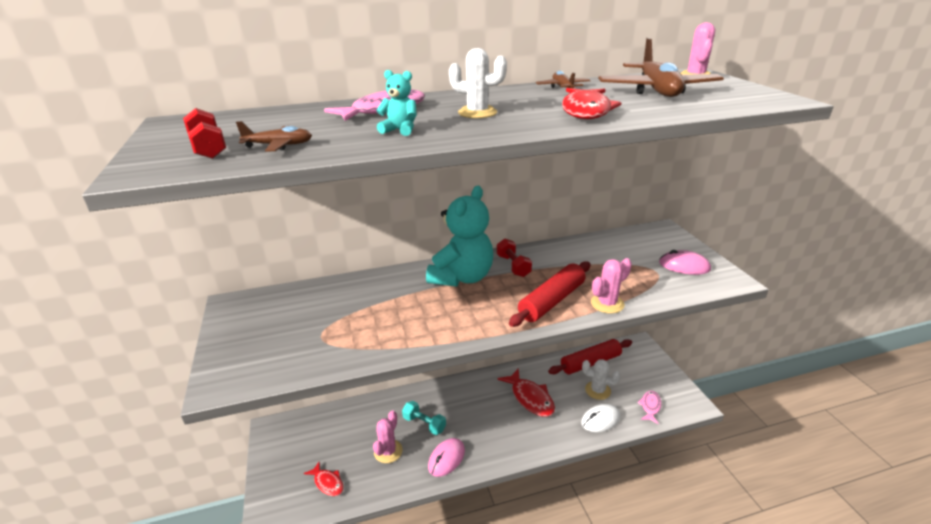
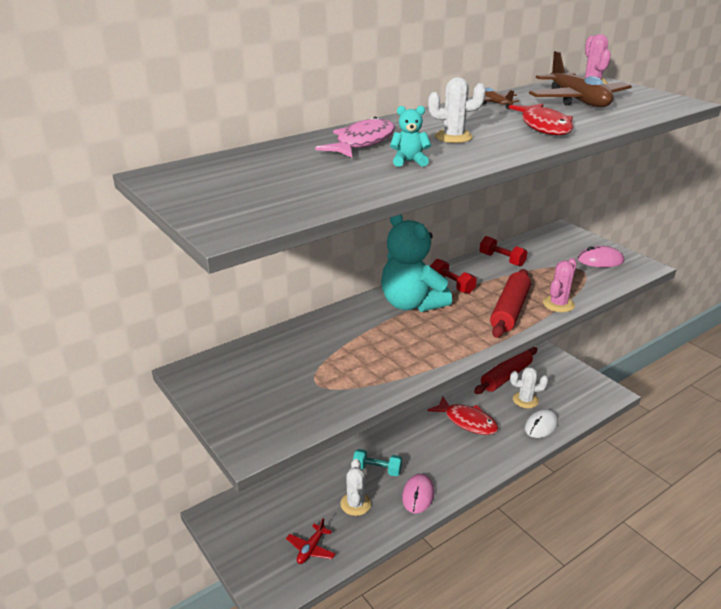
camera: 20 degrees left, 0 degrees up
red dumbbell [183,108,226,159] -> red dumbbell moved to [479,236,527,266]
brown plane [236,121,312,152] -> none
red fish [304,462,344,496] -> red plane [286,518,335,564]
pink cactus [373,410,403,463] -> white cactus [340,459,371,516]
turquoise teddy bear [426,186,493,287] -> turquoise teddy bear turned 135 degrees clockwise [381,215,452,312]
pink fish [637,391,661,424] -> none

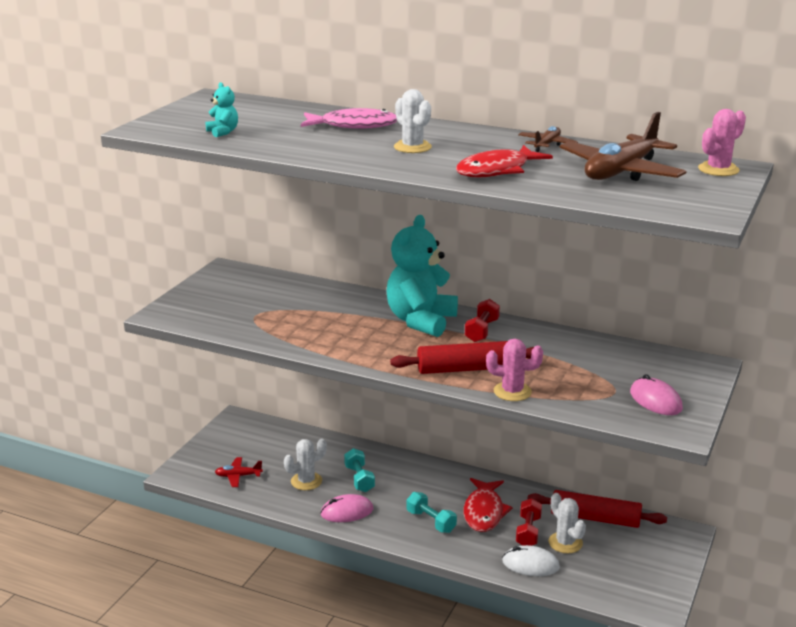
camera: 60 degrees right, 5 degrees down
turquoise teddy bear [390,106,431,167] -> turquoise teddy bear moved to [205,82,238,137]
red dumbbell [479,236,527,266] -> red dumbbell moved to [516,498,542,546]
none -> turquoise dumbbell [407,492,457,533]

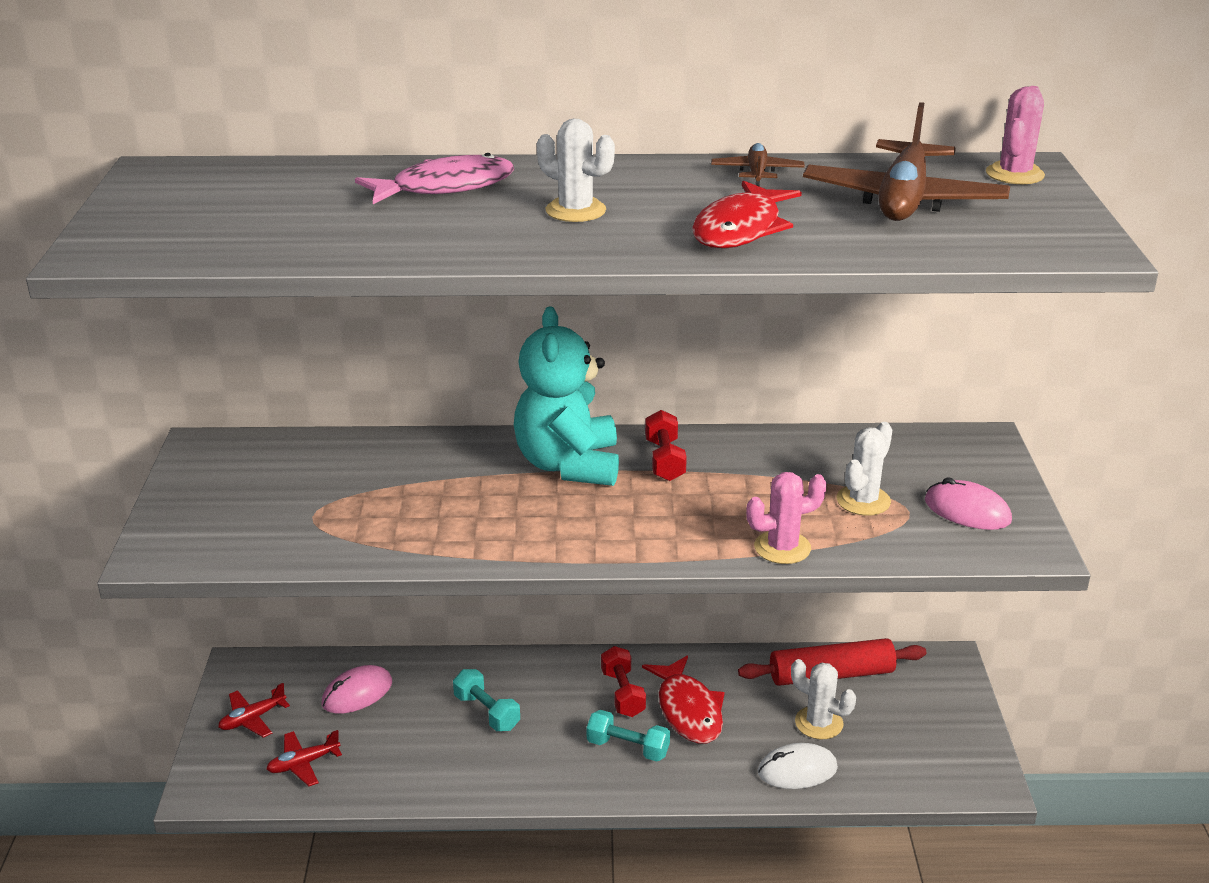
camera: 25 degrees left, 5 degrees up
turquoise teddy bear [205,82,238,137] -> none
white cactus [284,439,327,490] -> white cactus moved to [836,422,892,516]
pink mouse [320,494,373,522] -> pink mouse moved to [321,665,392,714]
red rolling pin [390,341,534,374] -> none
red dumbbell [516,498,542,546] -> red dumbbell moved to [601,646,646,717]
none -> red plane [218,683,290,738]

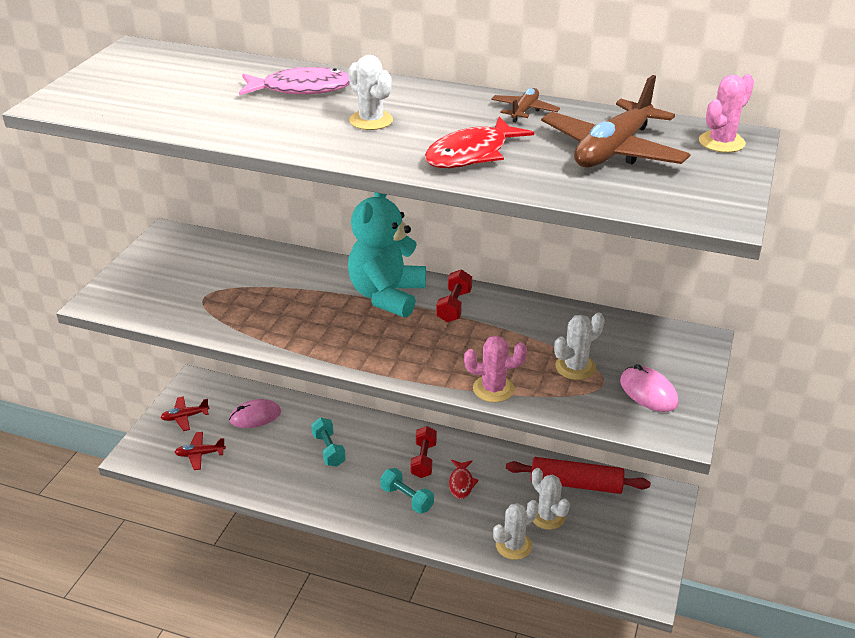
camera: 20 degrees right, 5 degrees up
red fish [642,656,725,744] -> red fish [449,460,479,499], size x0.59
white mouse [758,743,838,789] -> white cactus [493,500,539,560]

